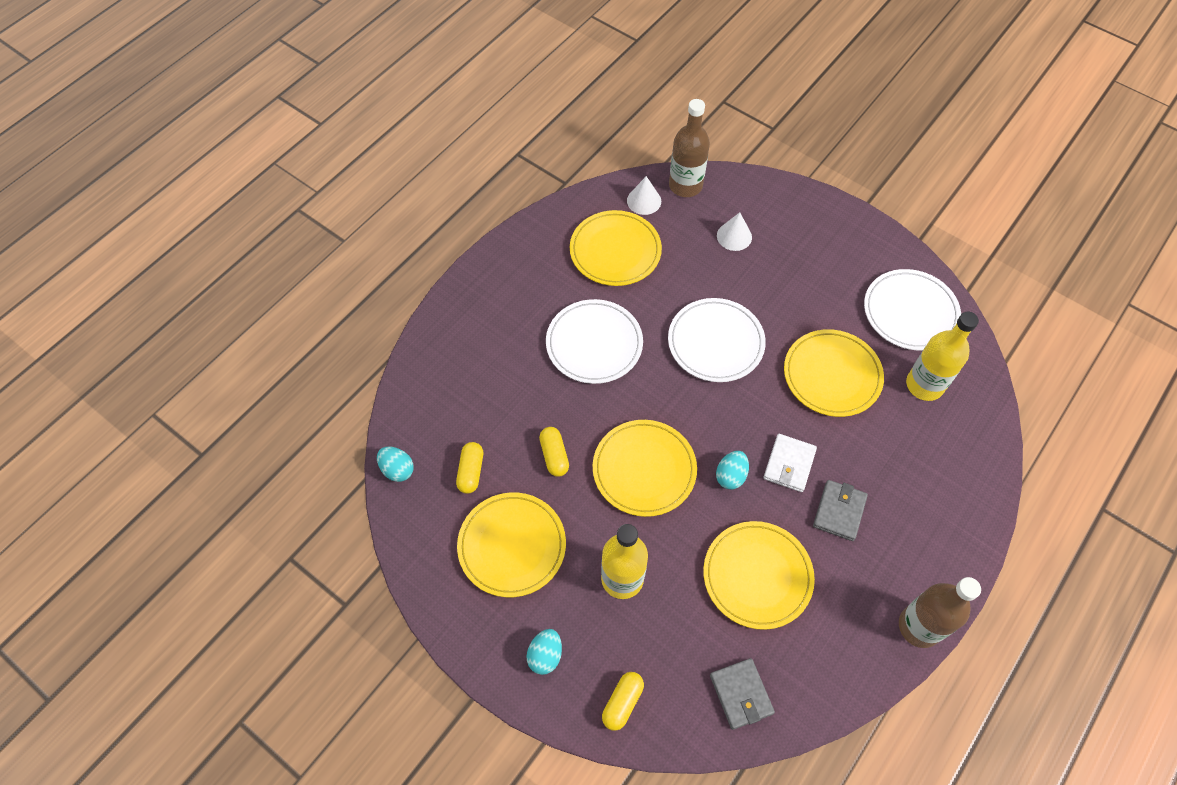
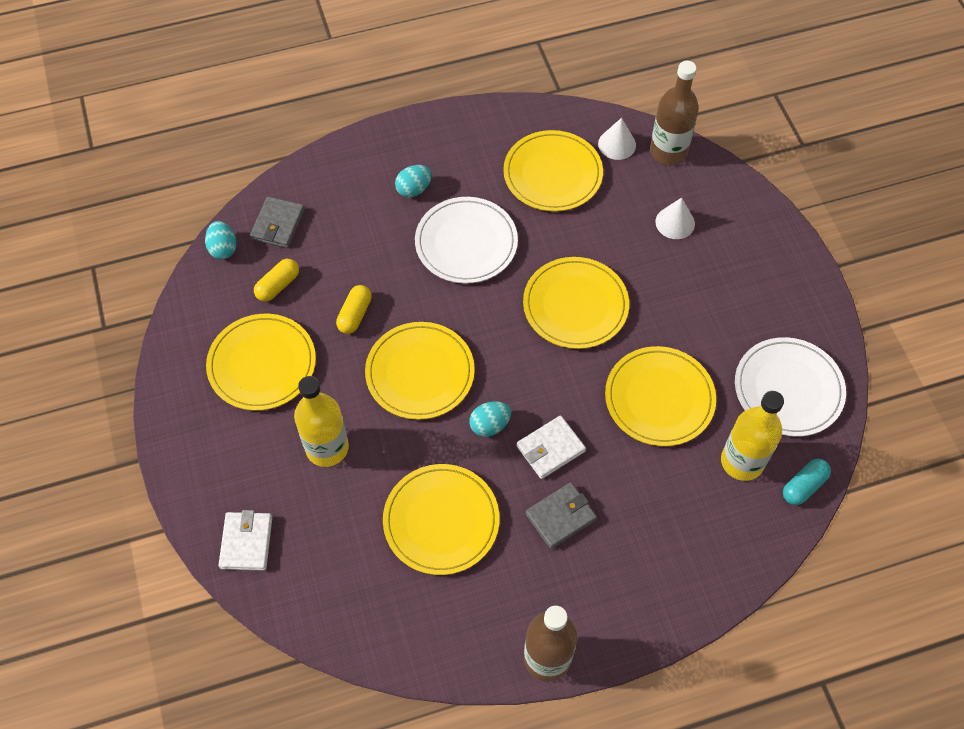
camera: 35 degrees right, 0 degrees up
turquoise egg [526,629,562,675] -> turquoise egg moved to [395,165,432,198]
yellow capsule [602,672,644,731] -> white wallet [219,510,272,570]
white plate [668,298,766,382] -> yellow plate [523,257,629,349]
grey wallet [710,658,775,730] -> grey wallet moved to [250,197,305,248]
none -> turquoise capsule [783,459,831,505]

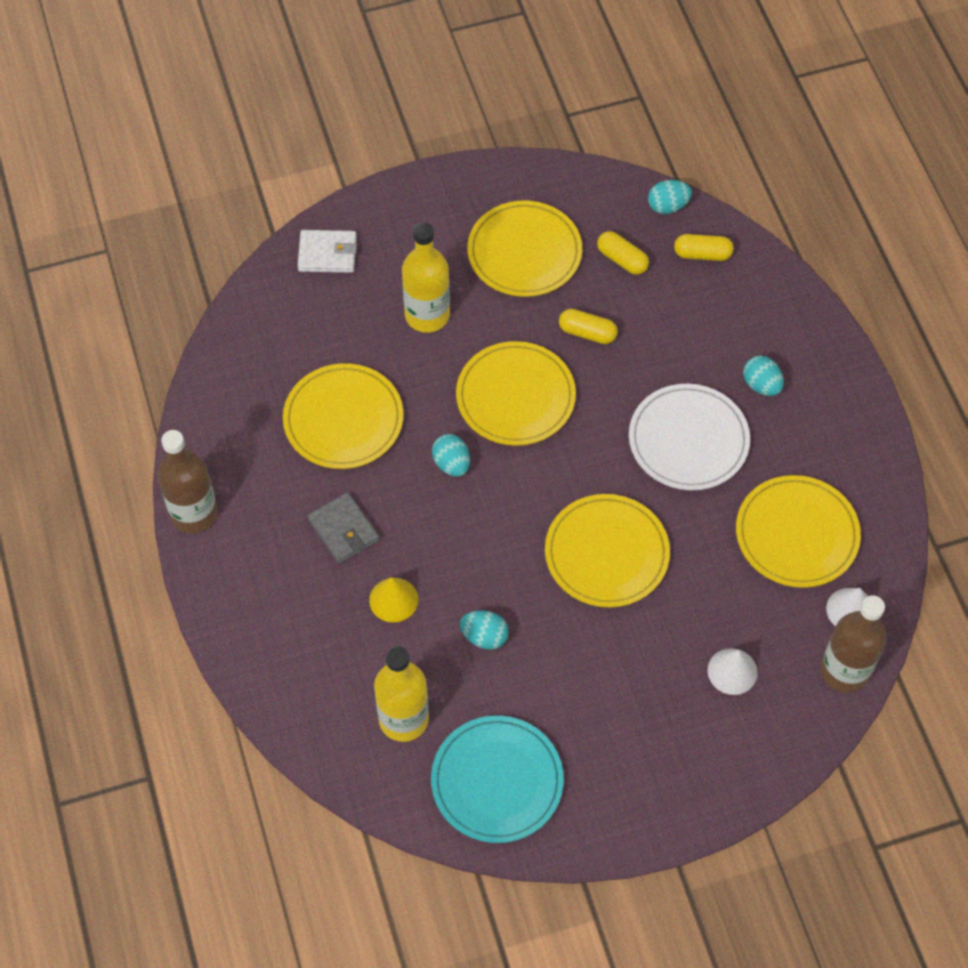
camera: 90 degrees right, 0 degrees up
grey wallet [250,197,305,248] -> yellow capsule [674,234,734,261]
white wallet [516,416,586,479] -> none
yellow plate [605,346,716,446] -> turquoise egg [460,610,509,650]
white plate [735,337,846,437] -> turquoise plate [431,716,564,843]
turquoise capsule [783,459,831,505] -> none
none -> yellow cone [369,577,418,622]

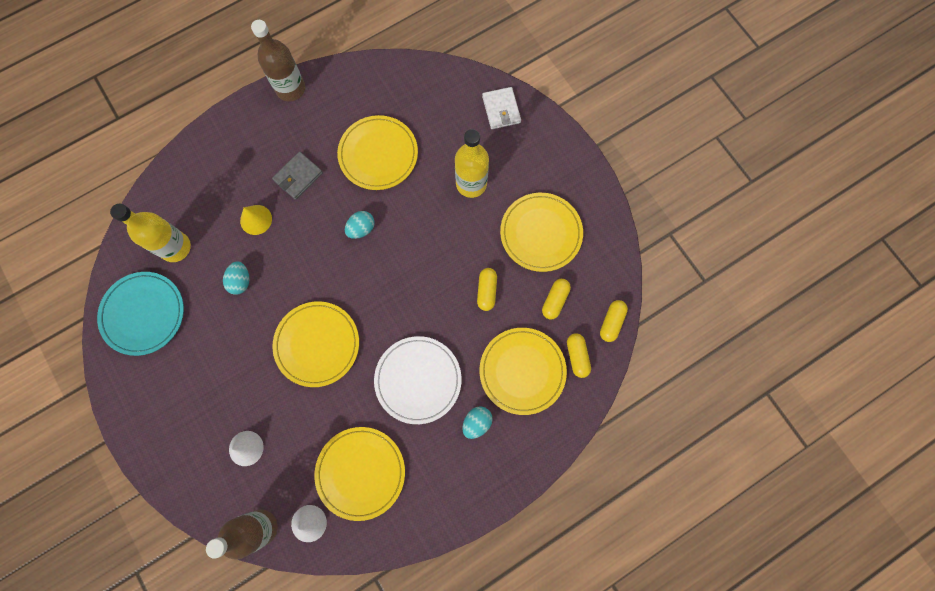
camera: 75 degrees right, 15 degrees up
yellow plate [456,341,576,446] -> yellow plate moved to [480,328,567,415]
turquoise egg [648,180,692,214] -> yellow capsule [600,300,628,342]

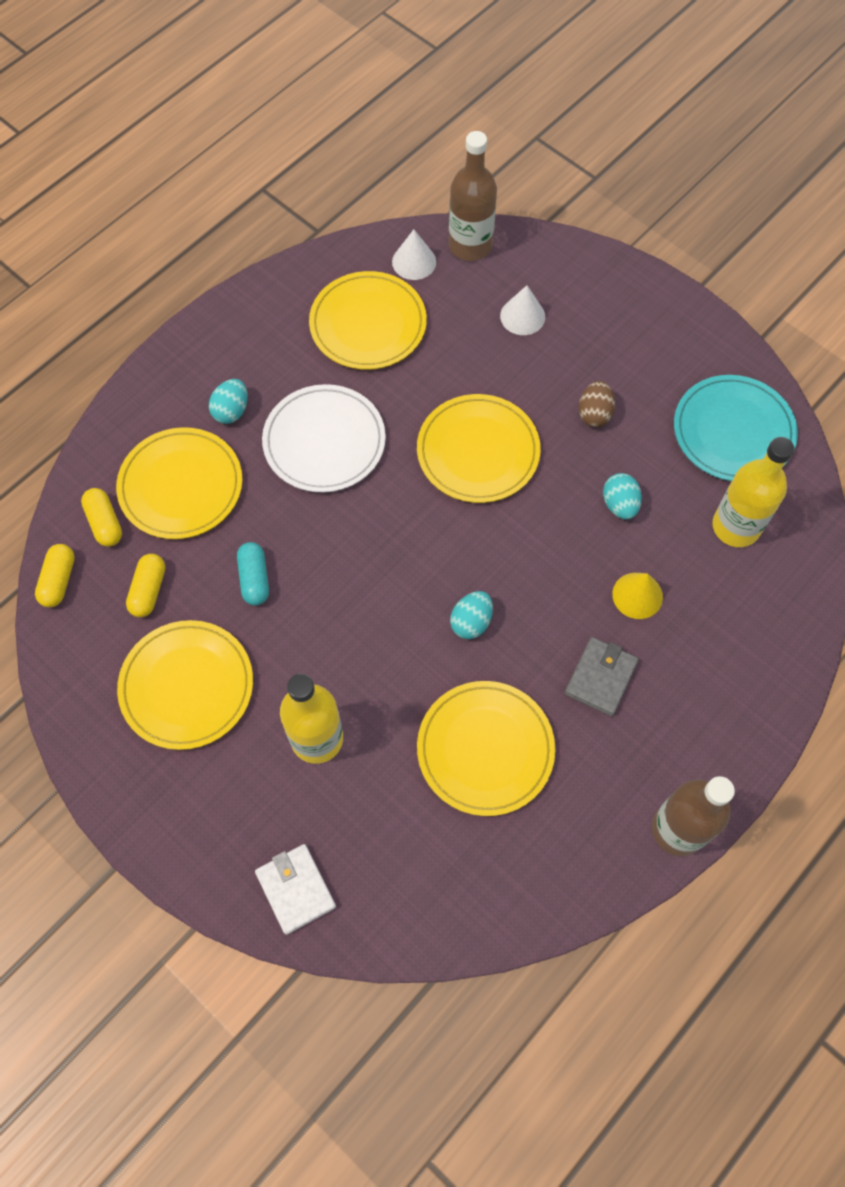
camera: 165 degrees right, 10 degrees down
yellow capsule [477,268,497,311] -> turquoise capsule [237,542,269,605]
none -> brown egg [579,381,615,427]

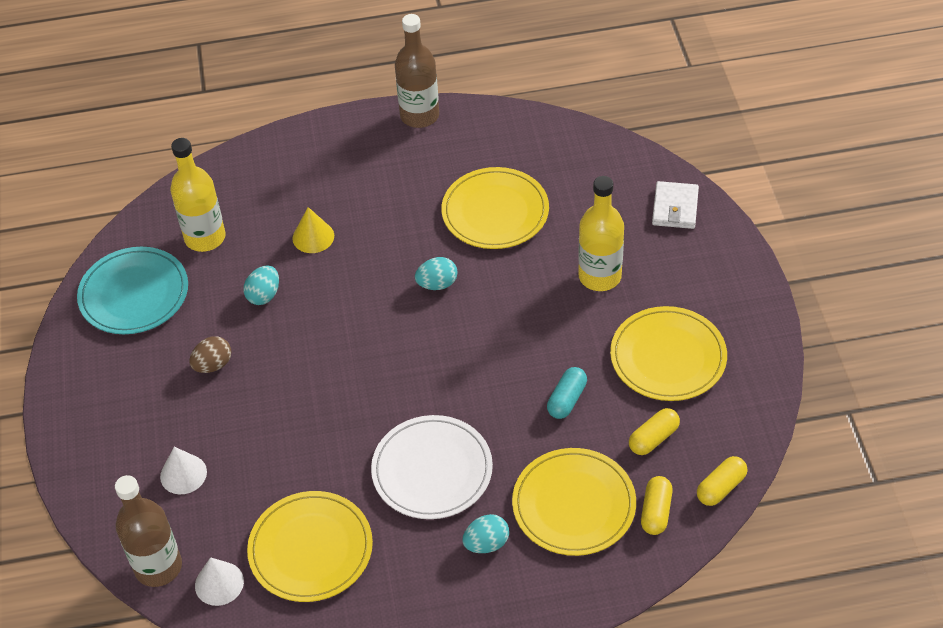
camera: 140 degrees left, 15 degrees down
yellow plate [417,394,541,503] -> none
grey wallet [565,637,639,716] -> none

